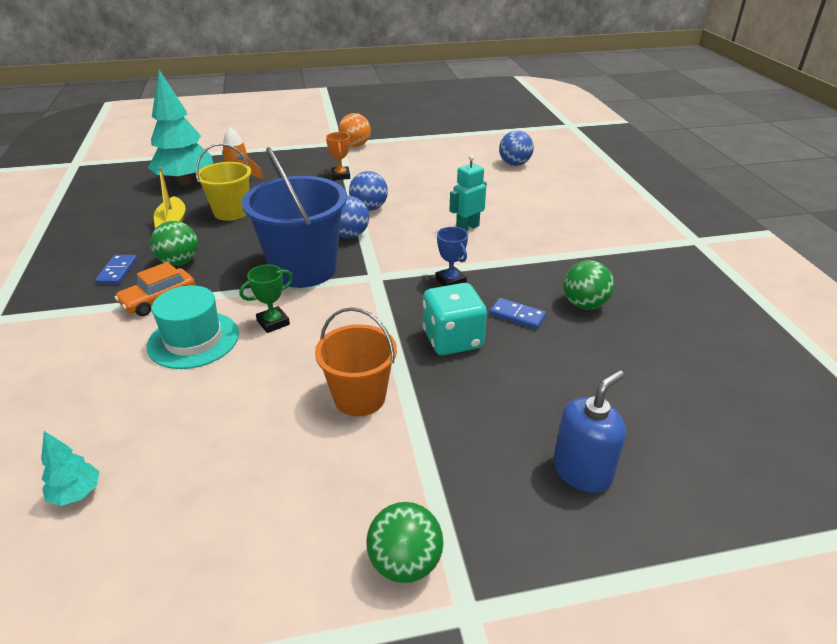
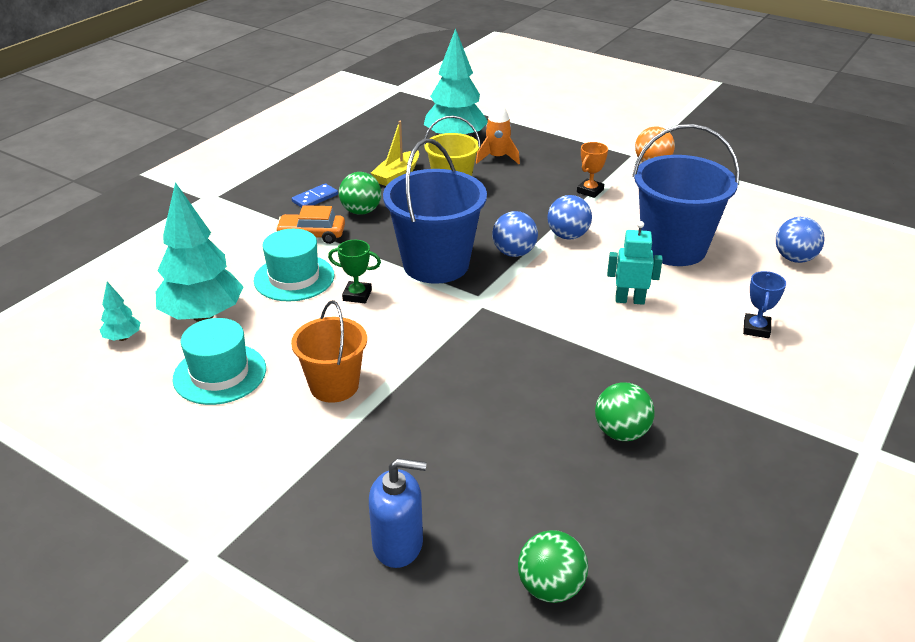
camera: 45 degrees right, 0 degrees up
green ball [366,502,444,583] -> green ball moved to [518,530,588,603]
turquoise dice [423,283,487,355] -> none
blue trophy [436,227,468,286] -> blue trophy moved to [743,271,786,338]
blue domino [489,298,546,329] -> none
none -> turquoise tree [156,182,244,322]
none -> turquoise hat [172,318,266,405]
none -> blue bucket [632,124,740,266]

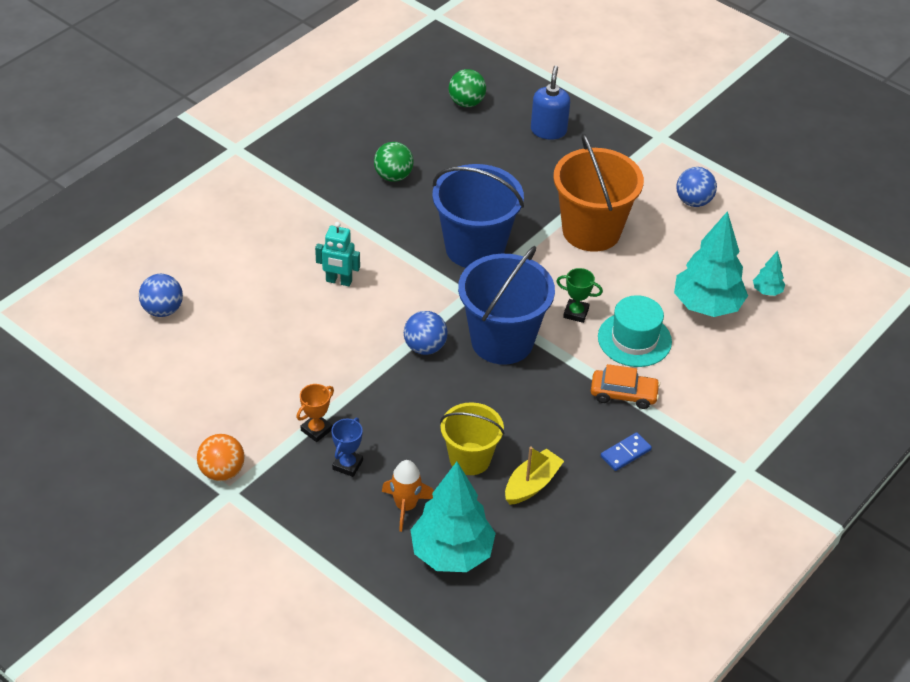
camera: 175 degrees left, 10 degrees up
turquoise hat [172,318,266,405] -> none
orange bucket [291,300,367,403] -> orange bucket [553,133,644,252], size x1.61
green ball [339,172,381,215] -> none
blue soap dispenser [369,458,427,568] -> blue soap dispenser turned 90 degrees clockwise [531,66,570,140]
blue ball [547,195,592,240] -> blue ball moved to [676,167,717,207]
blue bucket [632,124,740,266] -> blue bucket moved to [433,164,524,268]
blue trophy [743,271,786,338] -> blue trophy moved to [331,418,363,477]

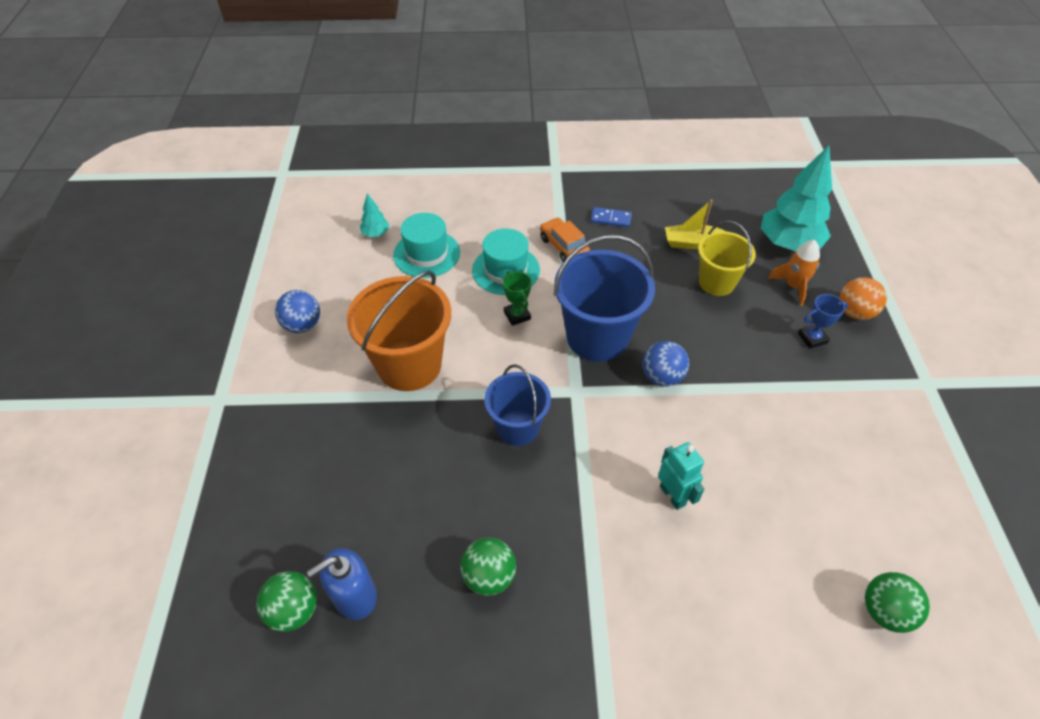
camera: 130 degrees left, 5 degrees up
blue ball [139,274,183,317] -> green ball [865,572,930,633]
orange ball [197,434,245,481] -> orange ball moved to [840,277,887,320]
orange trophy [297,384,334,442] -> none
blue bucket [433,164,524,268] -> blue bucket [484,364,551,446], size x0.62
blue soap dispenser [531,66,570,140] -> blue soap dispenser moved to [307,548,377,620]
turquoise tree [674,211,748,317] -> turquoise hat [393,213,460,278]

